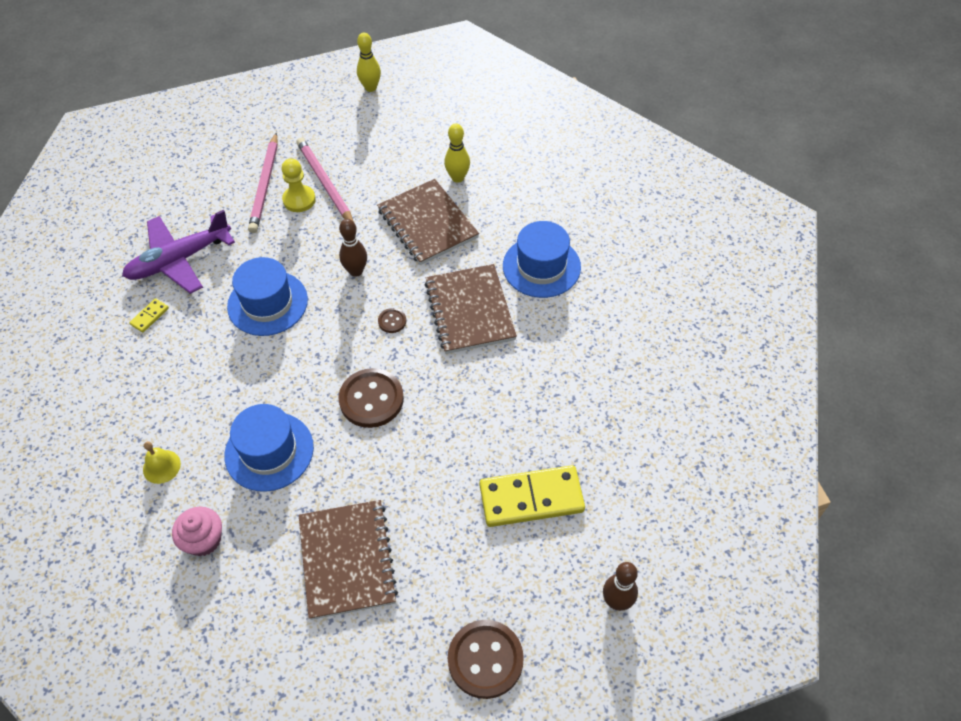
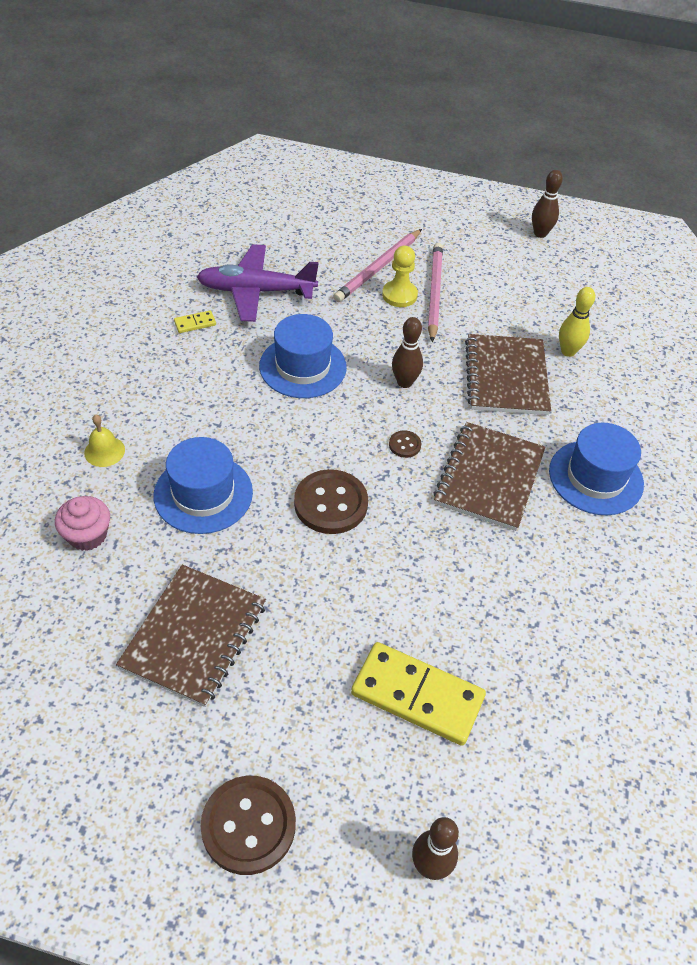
camera: 30 degrees right, 5 degrees down
yellow bowling pin [357,33,381,92] -> brown bowling pin [532,170,563,238]

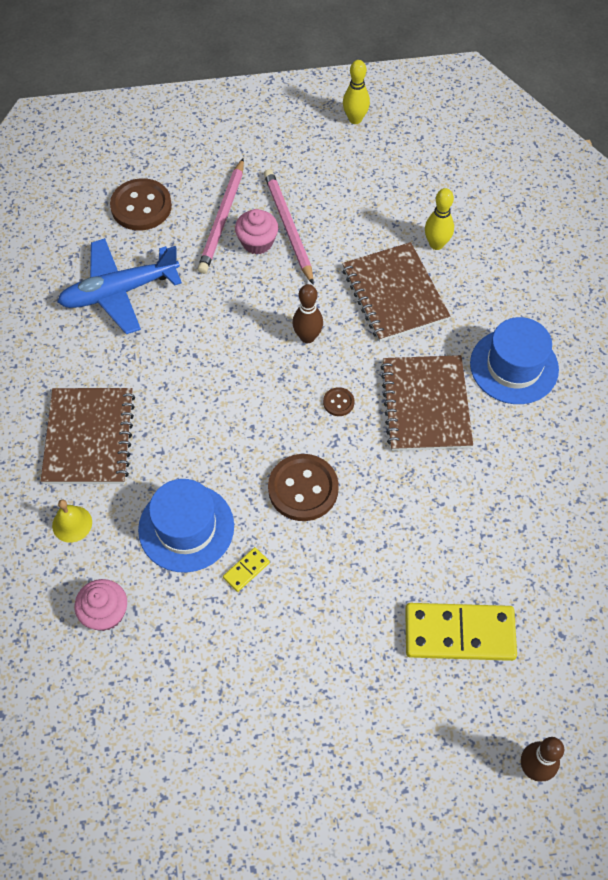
camera: 20 degrees left, 10 degrees up
brown notebook [116,565,266,707] -> brown notebook moved to [41,388,135,484]
yellow domino [174,310,216,333] -> yellow domino moved to [223,547,270,592]
purple plane [197,244,319,322] -> blue plane [58,238,182,334]
brown button [200,776,296,875] -> brown button moved to [110,178,172,231]
blue hat [259,314,347,398] -> none
yellow pawn [382,246,418,307] -> pink cupcake [235,209,278,255]
brown bowling pin [532,170,563,238] -> yellow bowling pin [343,60,370,124]

